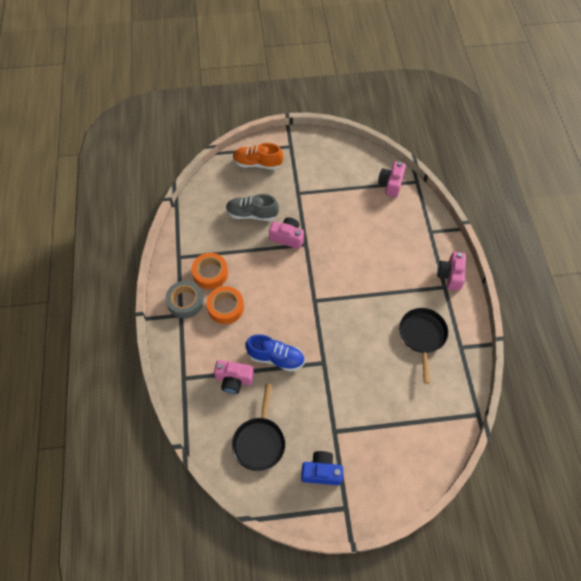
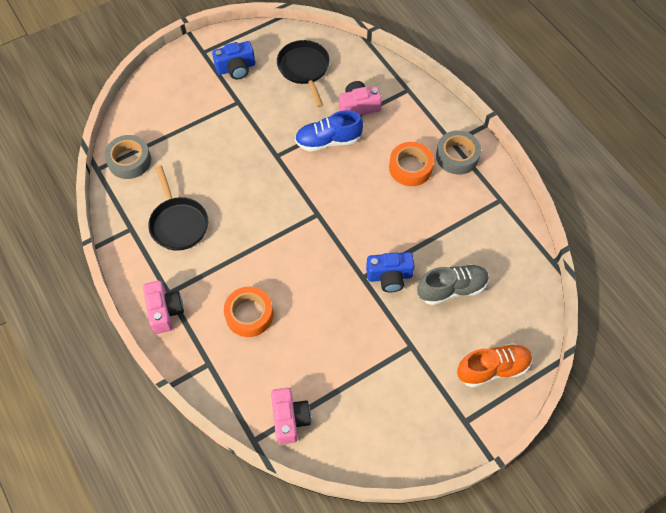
camera: 155 degrees right, 0 degrees up
orange tape [192,253,228,289] -> orange tape moved to [224,287,273,337]
pink camera [269,217,304,249] -> blue camera [366,252,415,292]
none -> grey tape [104,135,151,179]

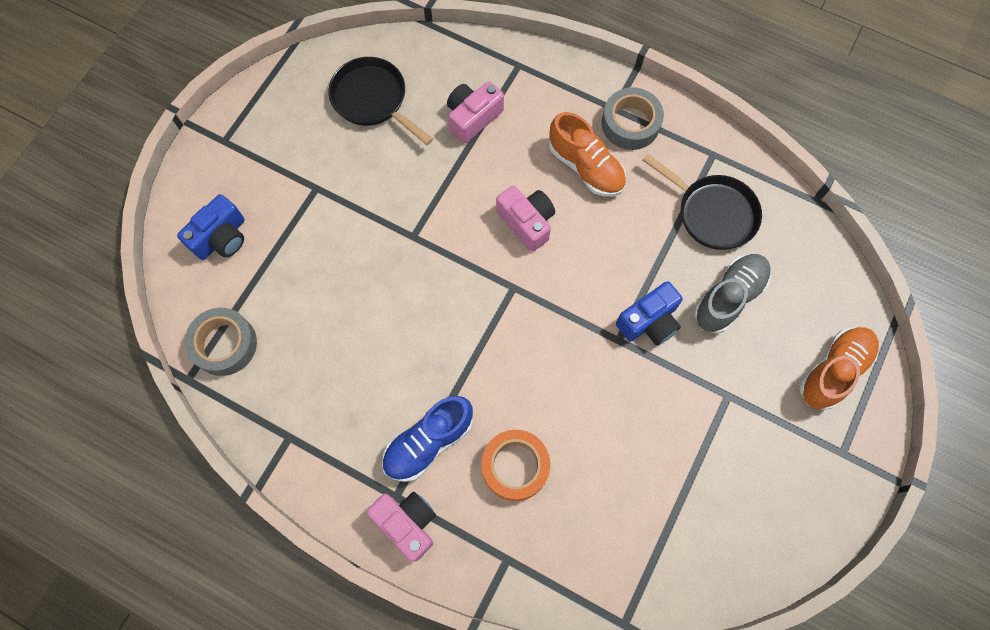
camera: 30 degrees left, 10 degrees up
black pan [148,166,208,251] -> black pan moved to [642,153,762,250]
blue camera [212,41,255,79] -> blue camera moved to [177,194,244,260]
pink camera [271,388,311,444] -> pink camera moved to [496,186,555,252]
blue shoe [295,110,363,152] -> blue shoe moved to [382,396,473,482]
orange tape [389,142,434,186] -> orange shoe [549,112,626,197]

